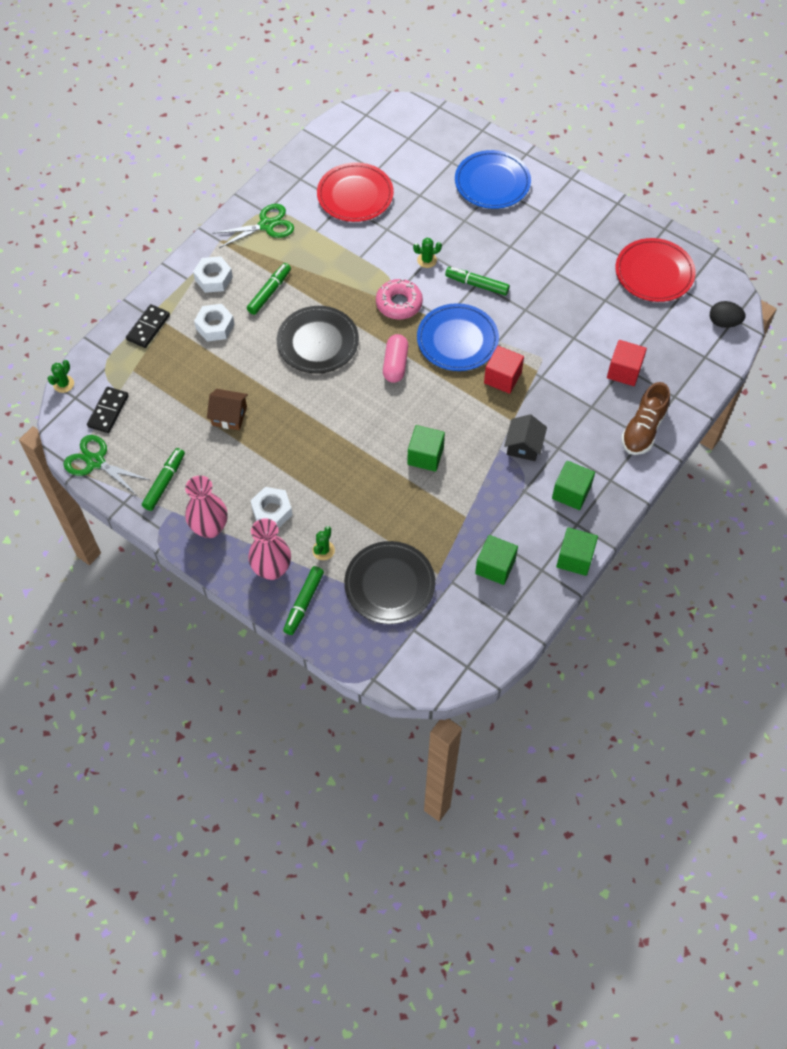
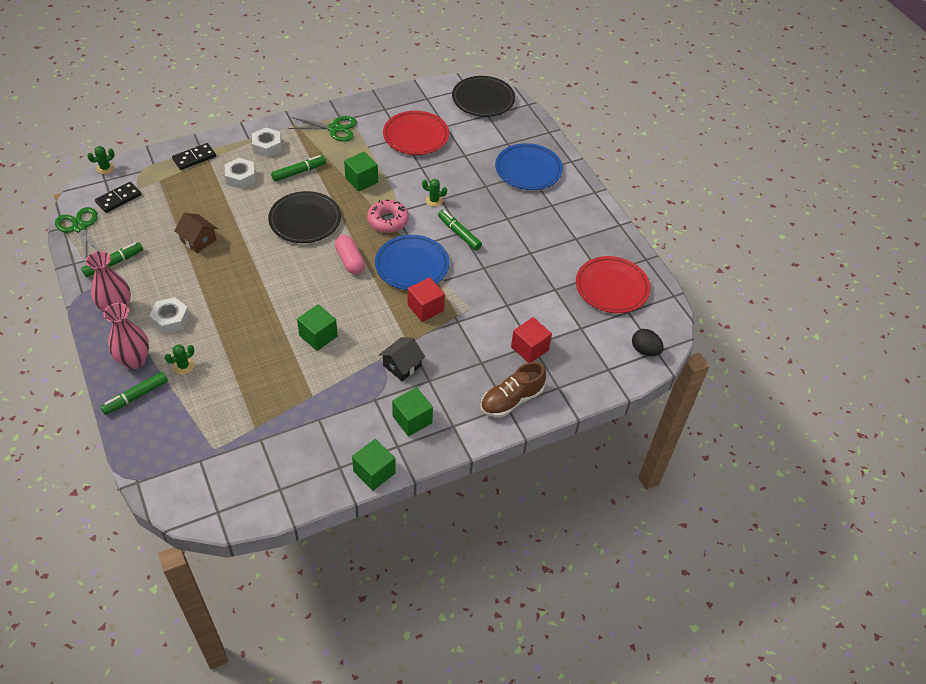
camera: 25 degrees right, 10 degrees down
black plate [344,541,435,624] -> black plate moved to [452,76,515,117]
pink capsule [383,334,408,383] -> pink capsule turned 60 degrees counterclockwise [335,235,365,274]
green cube [475,535,518,585] -> green cube moved to [344,152,378,192]

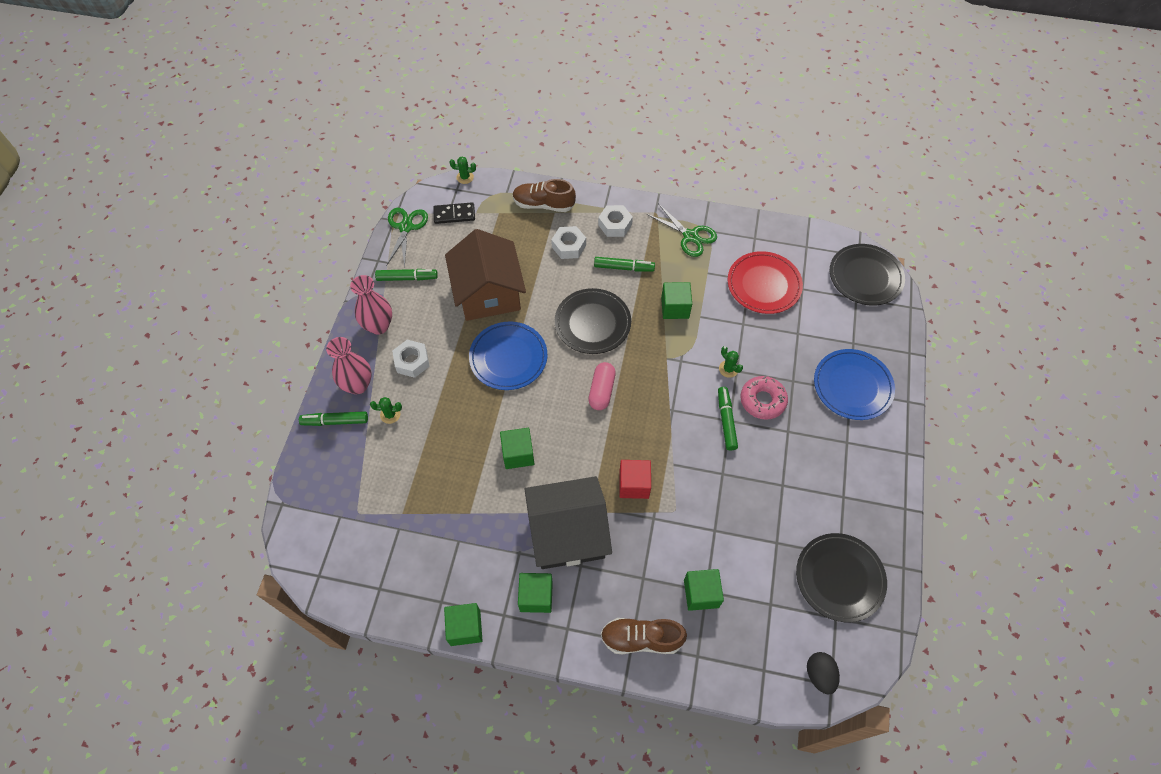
camera: 40 degrees right, 10 degrees up
black domino [172,143,216,170] -> brown shoe [512,179,576,212]
brown house [174,213,217,253] -> brown house [445,229,526,321], size x2.15
pink donut [367,200,409,233] -> pink donut moved to [740,376,788,420]
blue plate [375,235,449,290] -> blue plate moved to [469,322,547,390]
black house [379,337,425,381] -> black house [524,476,612,569], size x2.15
red cube [511,317,552,363] -> green cube [684,569,724,611]
red plate [576,256,650,313] -> black plate [796,533,887,622]

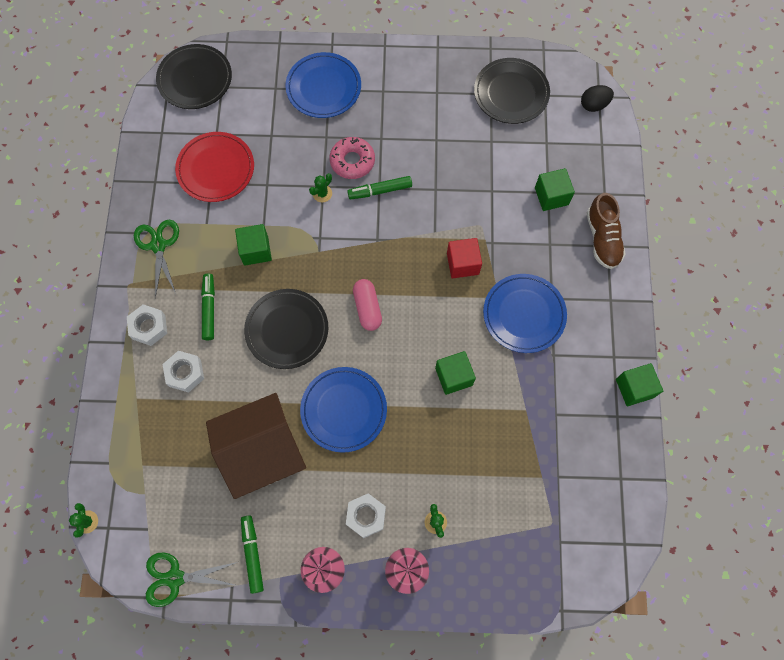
camera: 100 degrees left, 10 degrees up
green marker [299,411,368,426] -> none
black domino [433,202,475,224] -> none
brown shoe [512,179,576,212] -> none
green cube [518,573,553,613] -> none
black house [524,476,612,569] -> blue plate [483,274,567,353]
pink capsule [588,362,616,410] -> pink capsule turned 75 degrees clockwise [353,279,382,331]
green scissors [647,204,717,257] -> green scissors turned 45 degrees counterclockwise [134,220,179,298]

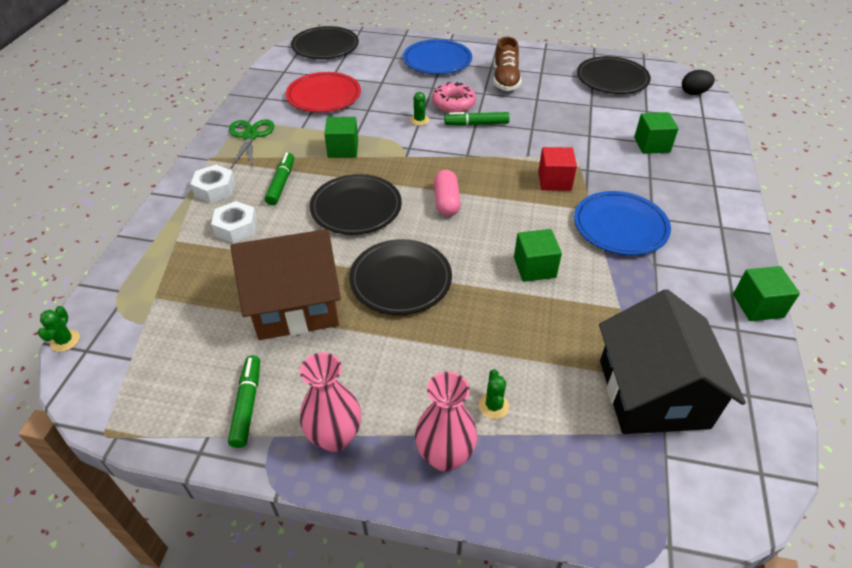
camera: 10 degrees right, 25 degrees down
green scissors [146,552,239,607] -> none
blue plate [300,367,387,453] -> black plate [349,239,452,315]
green cactus [309,173,332,202] -> green cactus turned 60 degrees counterclockwise [410,92,429,126]
white nut [346,493,386,538] -> none
brown shoe [587,193,626,269] -> brown shoe moved to [494,37,521,91]
none -> black house [599,289,746,434]

